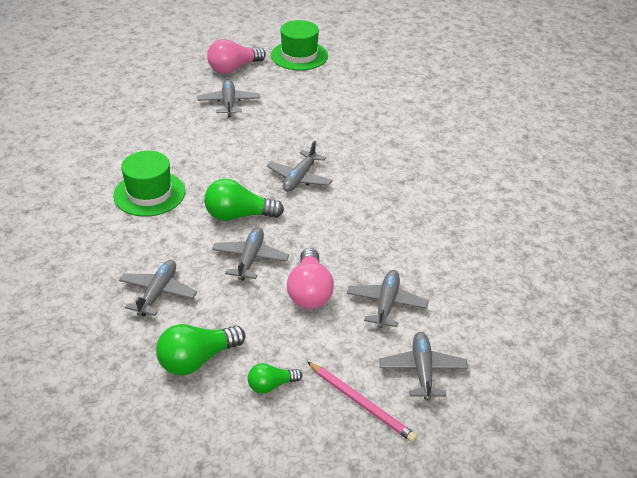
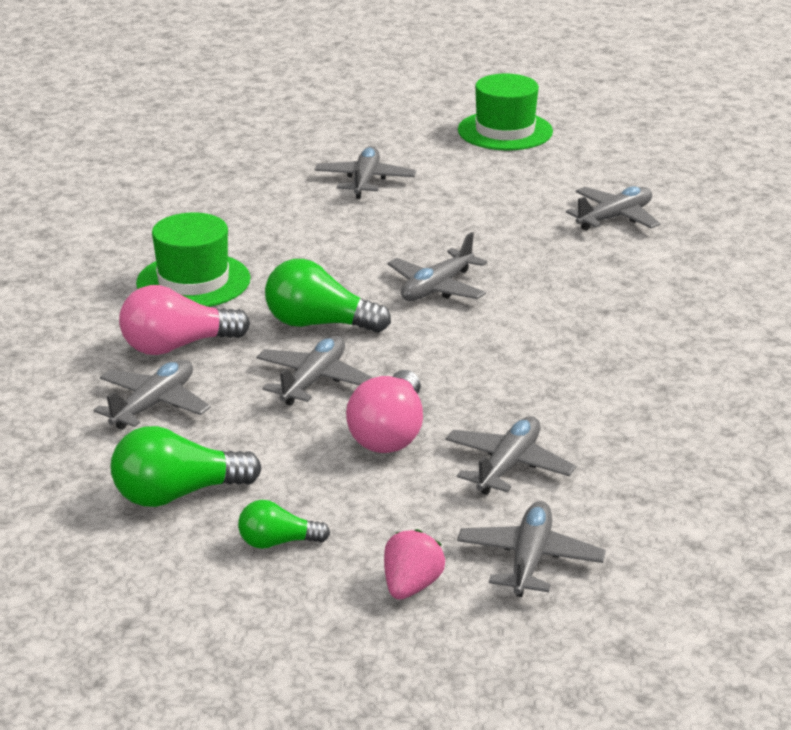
camera: 15 degrees right, 10 degrees down
pink light bulb [207,39,266,74] -> pink light bulb moved to [119,285,250,355]
pink pencil [308,362,417,442] -> pink strawberry [384,529,445,600]
none -> grey plane [566,186,660,231]

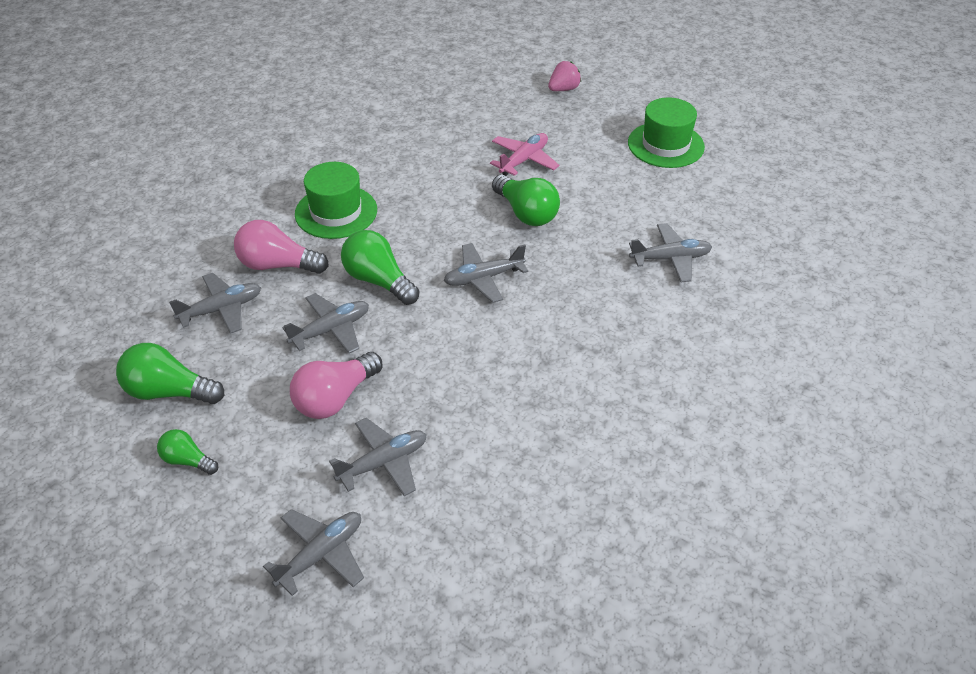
camera: 30 degrees right, 15 degrees up
grey plane [315,146,416,199] -> pink plane [490,133,560,176]
pink strawberry [384,529,445,600] -> pink strawberry moved to [548,61,581,91]
none -> green light bulb [492,175,560,226]

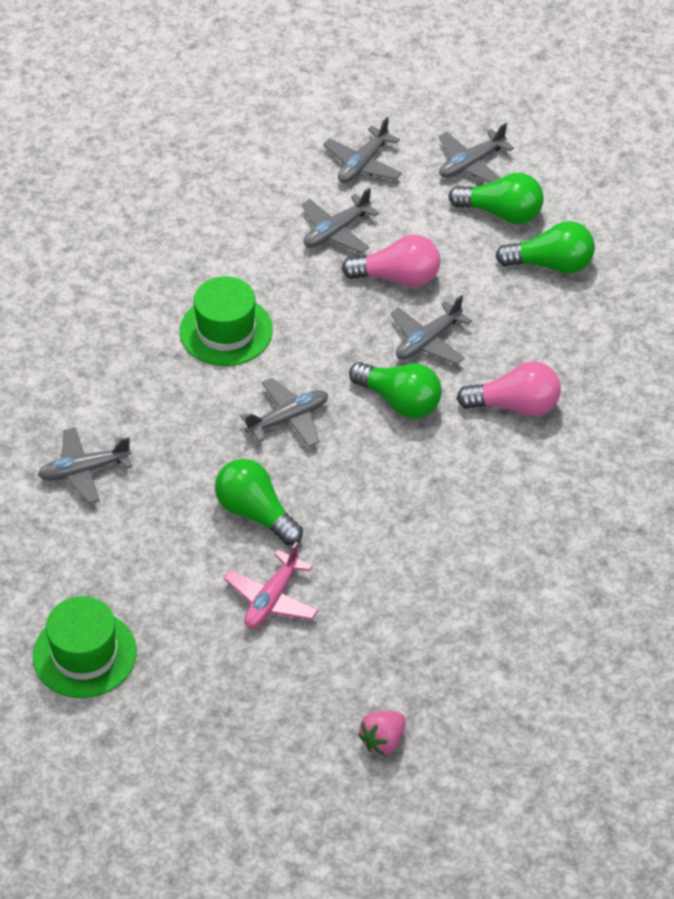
camera: 170 degrees right, 5 degrees up
green light bulb [157,429,218,475] -> green light bulb [448,173,544,224], size x1.72
grey plane [169,273,261,334] -> grey plane moved to [438,123,514,183]
pink light bulb [290,352,383,419] -> pink light bulb turned 60 degrees clockwise [342,235,440,287]
green hat [295,162,377,239] -> green hat moved to [180,276,273,366]
pink strawberry [548,61,581,91] -> pink strawberry moved to [358,711,406,755]

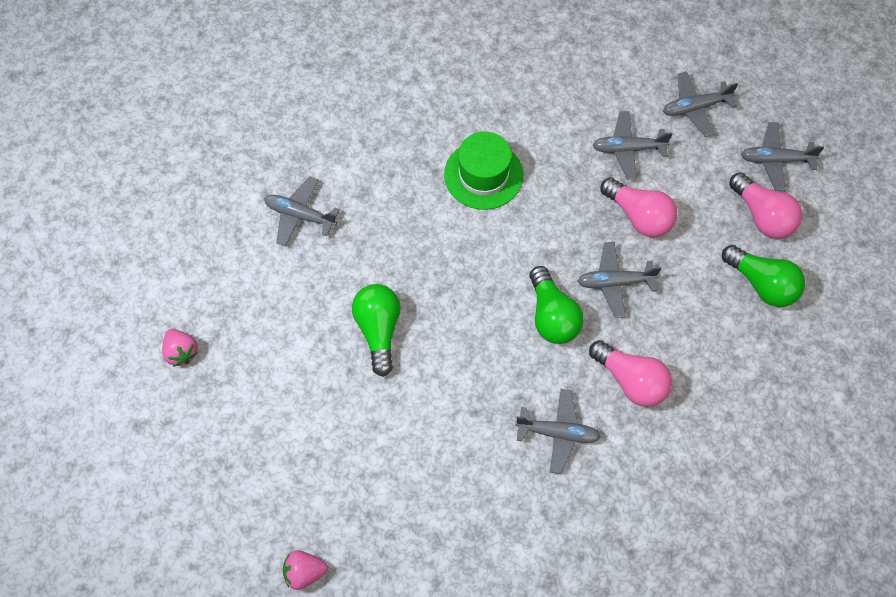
camera: 40 degrees right, 15 degrees up
green hat [33,596,137,698] -> pink strawberry [162,329,198,367]
pink plane [224,542,319,628] -> none
grey plane [240,378,328,447] -> grey plane moved to [515,389,601,474]
green light bulb [448,173,544,224] -> pink light bulb [729,172,803,239]

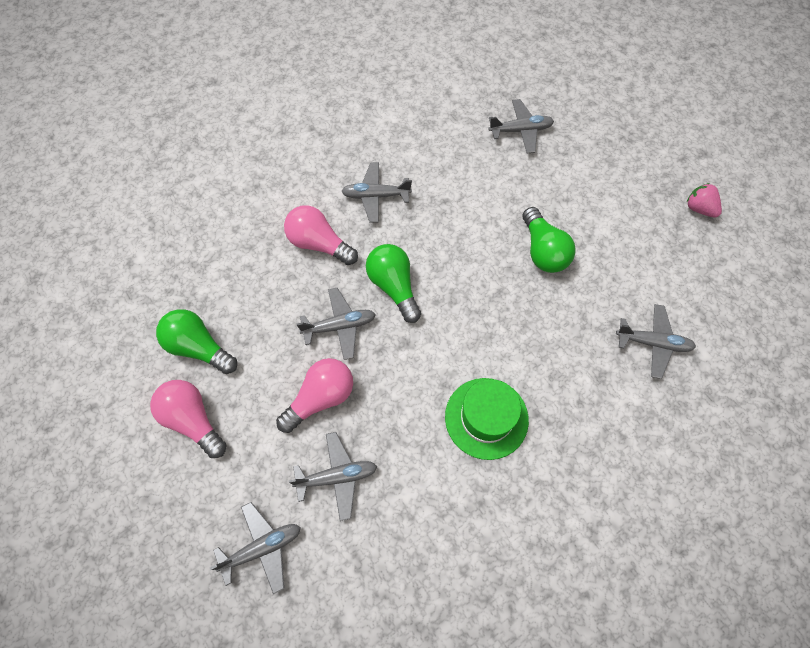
camera: 170 degrees right, 0 degrees up
pink strawberry [283,550,328,590] -> none
pink light bulb [601,177,677,237] -> pink light bulb turned 105 degrees clockwise [276,358,353,433]
grey plane [741,122,824,191] -> grey plane moved to [488,99,554,153]

